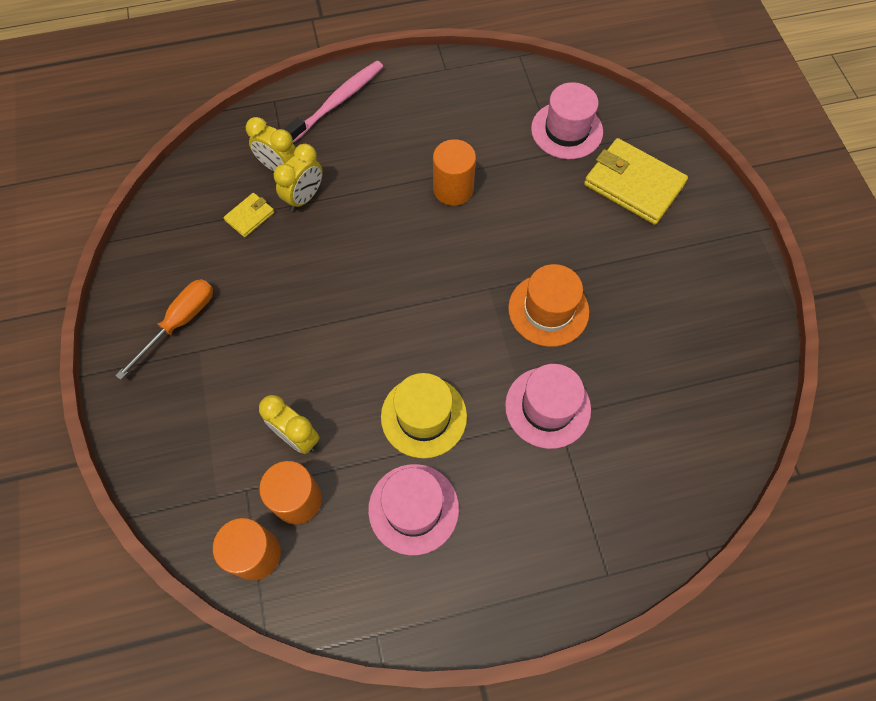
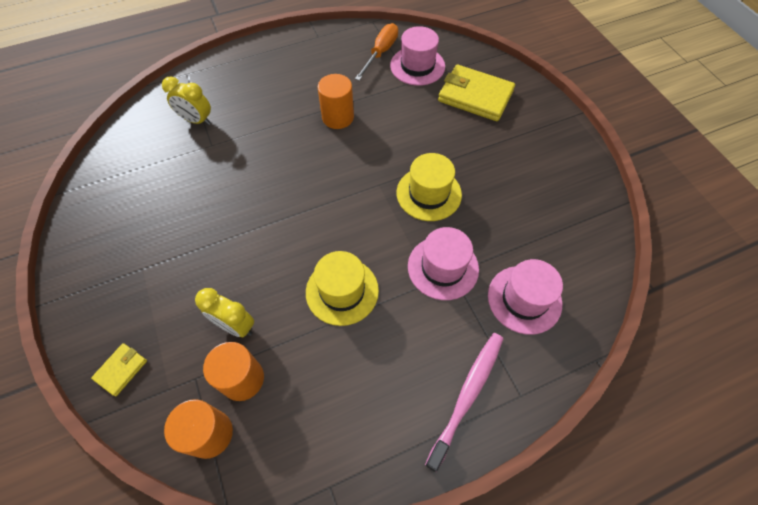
camera: 10 degrees left, 5 degrees down
orange screwdriver [115,279,213,380] -> orange screwdriver moved to [355,23,398,81]
yellow wallet [224,193,274,237] -> yellow wallet moved to [91,343,147,396]
yellow clock [274,144,323,211] -> none
pink toothbrush [283,61,383,143] -> pink toothbrush moved to [425,333,503,472]
pink hat [368,464,459,555] -> pink hat moved to [488,259,563,335]
orange hat [508,264,589,347] -> yellow hat [397,153,462,221]

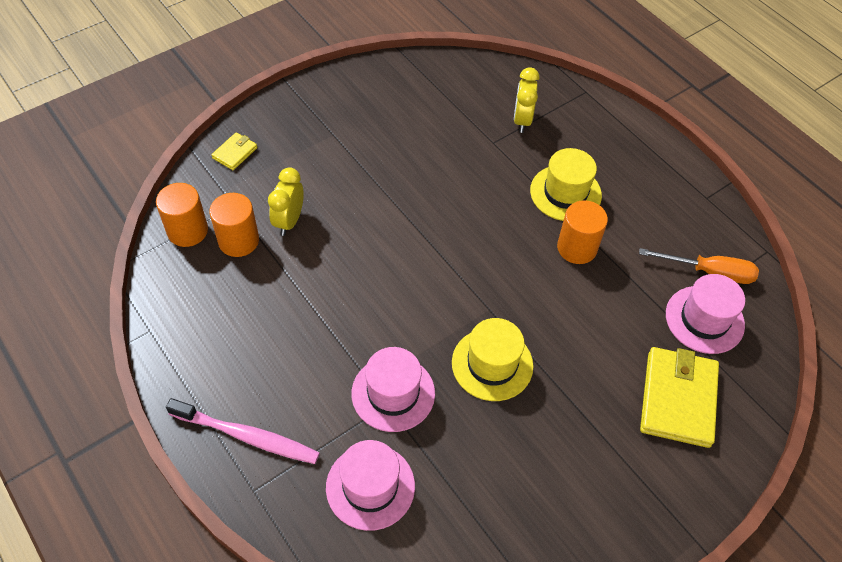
camera: 75 degrees right, 5 degrees down
yellow wallet [91,343,147,396] -> yellow wallet turned 75 degrees counterclockwise [211,132,257,170]
yellow hat [306,251,379,326] -> yellow hat moved to [530,148,602,221]

